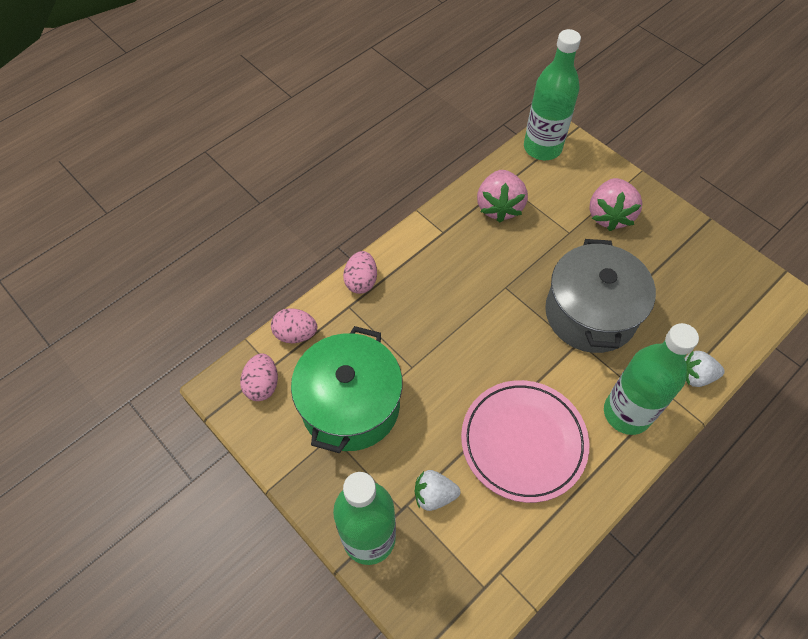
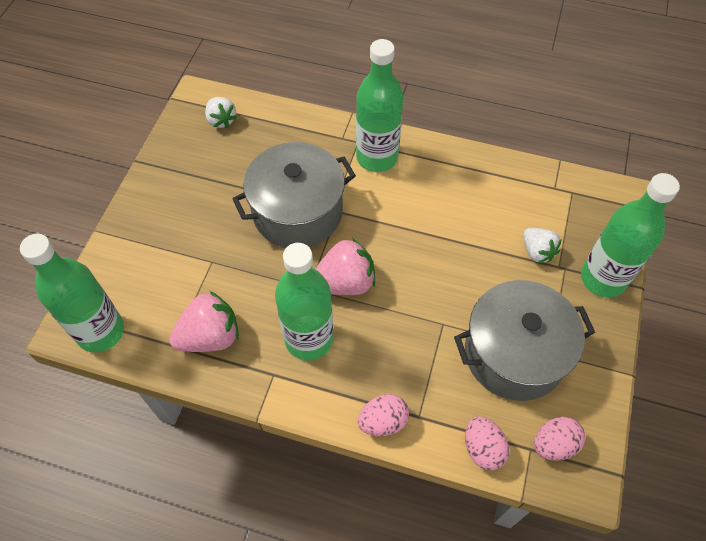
camera: 120 degrees left, 0 degrees up
green pot [291,326,403,453] -> grey pot [454,280,595,401]
pink plate [461,380,589,503] -> none
pink strawberry [589,178,642,231] -> pink strawberry moved to [316,238,375,295]
white strawberry [685,351,725,387] -> white strawberry moved to [205,97,237,128]
none -> green bottle [275,243,333,361]

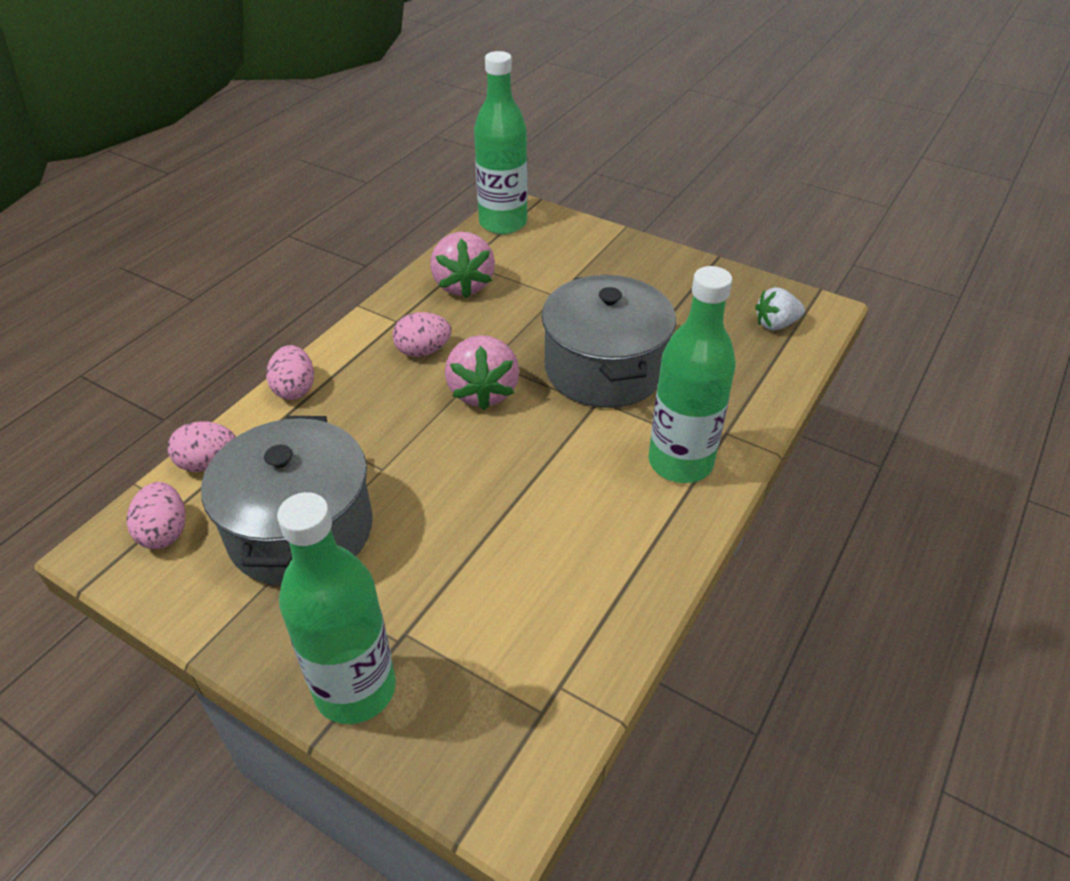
camera: 105 degrees right, 15 degrees down
green bottle [275,243,333,361] -> pink egg [393,312,451,357]
white strawberry [523,228,562,263] -> none

